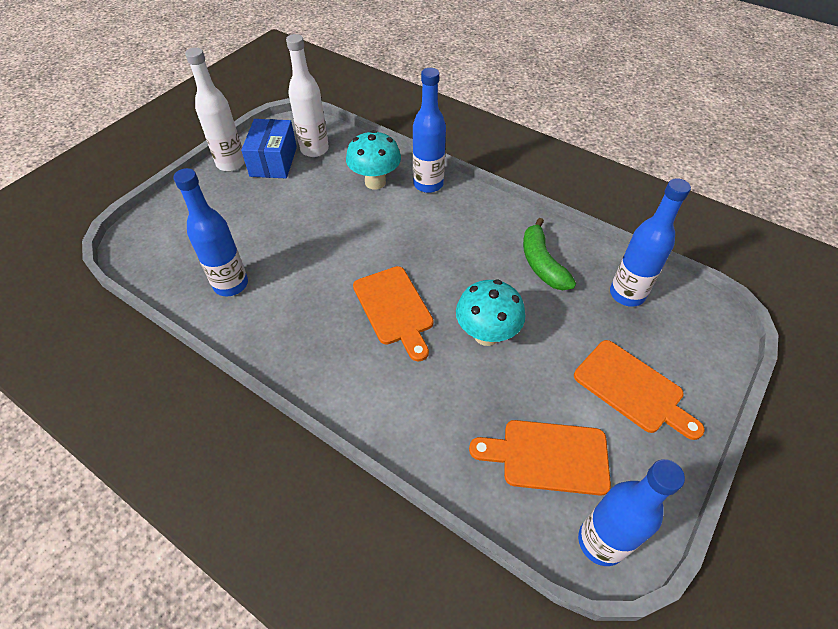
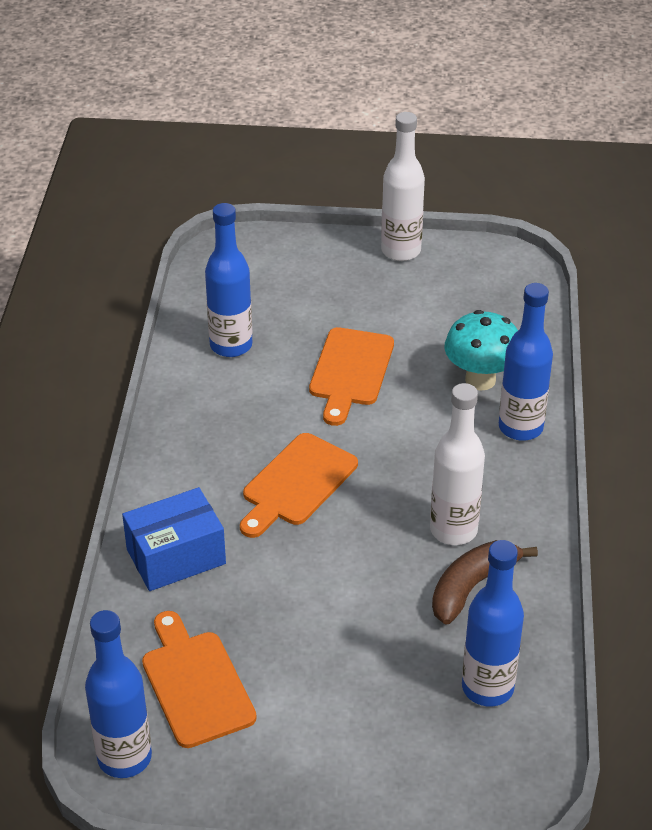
camera: 60 degrees right, 10 degrees down
blue box [241,119,297,178] -> blue box moved to [122,487,226,591]
white bottle [286,34,329,157] -> white bottle moved to [430,383,485,545]
turquoise mushroom [456,280,525,346] -> none
green banana [523,218,576,290] -> brown banana [432,540,538,624]
orange cutting board [574,340,705,440] -> orange cutting board moved to [309,327,394,426]

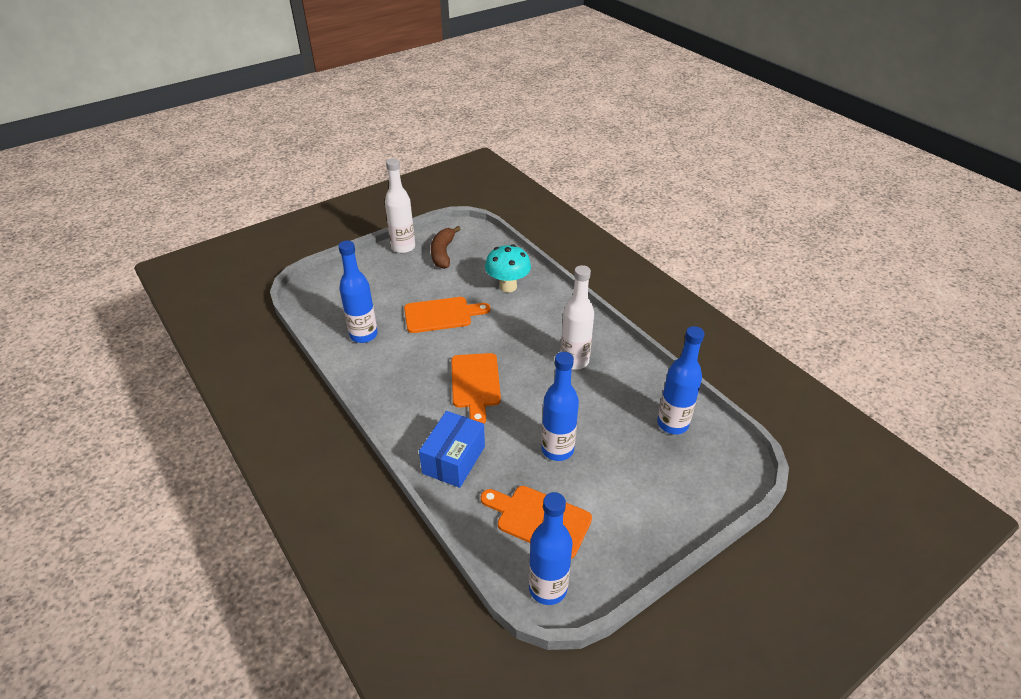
camera: 40 degrees left, 0 degrees up
orange cutting board [309,327,394,426] -> orange cutting board turned 75 degrees counterclockwise [404,297,490,333]
brown banana [432,540,538,624] -> brown banana moved to [431,226,461,269]
blue bottle [499,283,553,441] -> blue bottle moved to [541,352,579,461]

